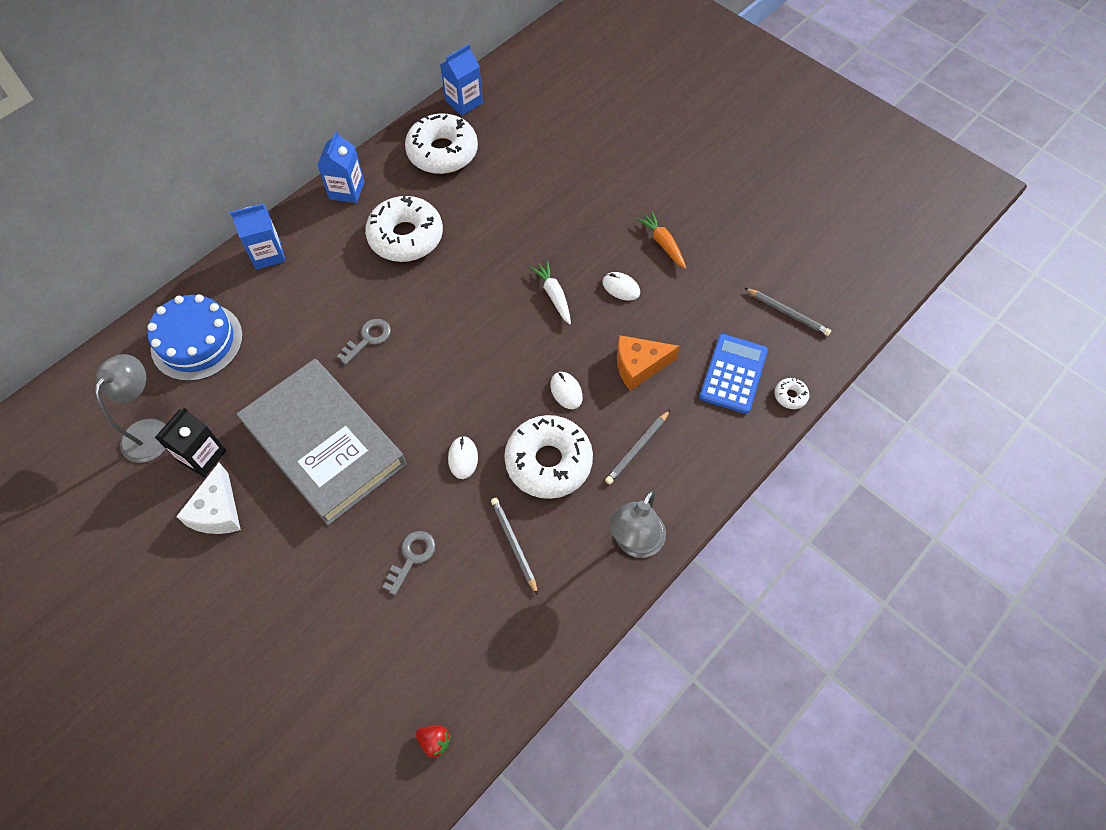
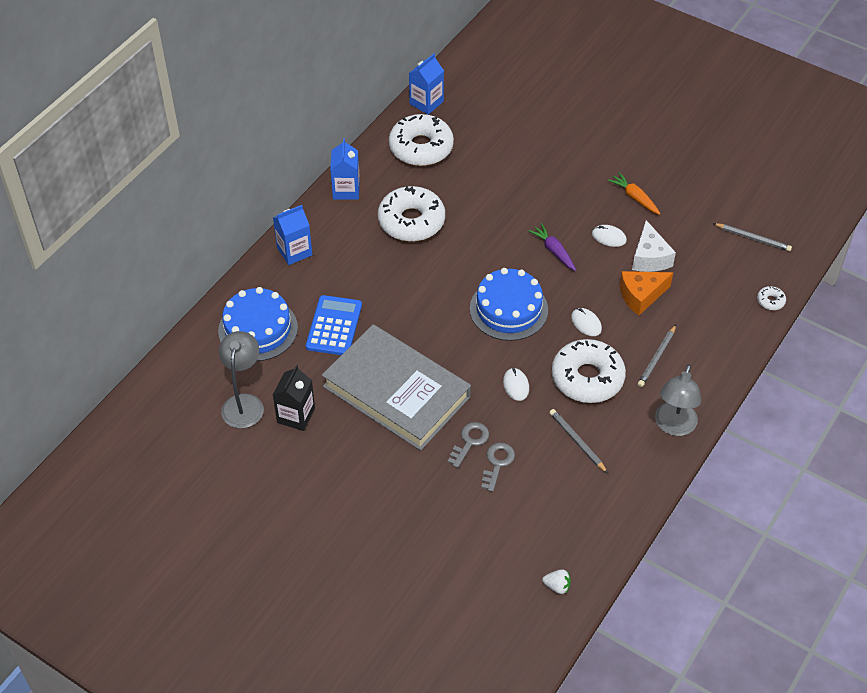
camera: 10 degrees left, 10 degrees down
white cheese [176,463,241,534] -> white cheese moved to [632,220,676,272]
grey key [337,319,391,365] -> grey key moved to [447,422,489,468]
red strawberry [416,726,451,759] -> white strawberry [542,569,571,594]
white carrot [530,260,571,324] -> purple carrot [528,223,576,271]
blue calculator [699,334,768,414] -> blue calculator moved to [306,295,362,355]
none -> blue cake [470,268,548,341]

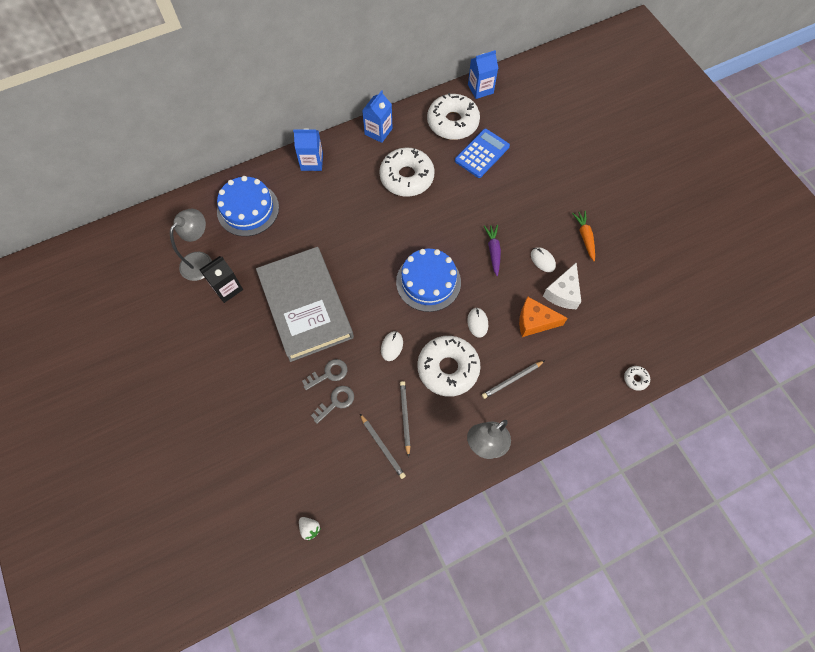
camera: 30 degrees right, 15 degrees up
blue calculator [306,295,362,355] -> blue calculator moved to [455,129,510,178]
grey pencil [713,223,792,251] -> grey pencil moved to [360,414,406,479]

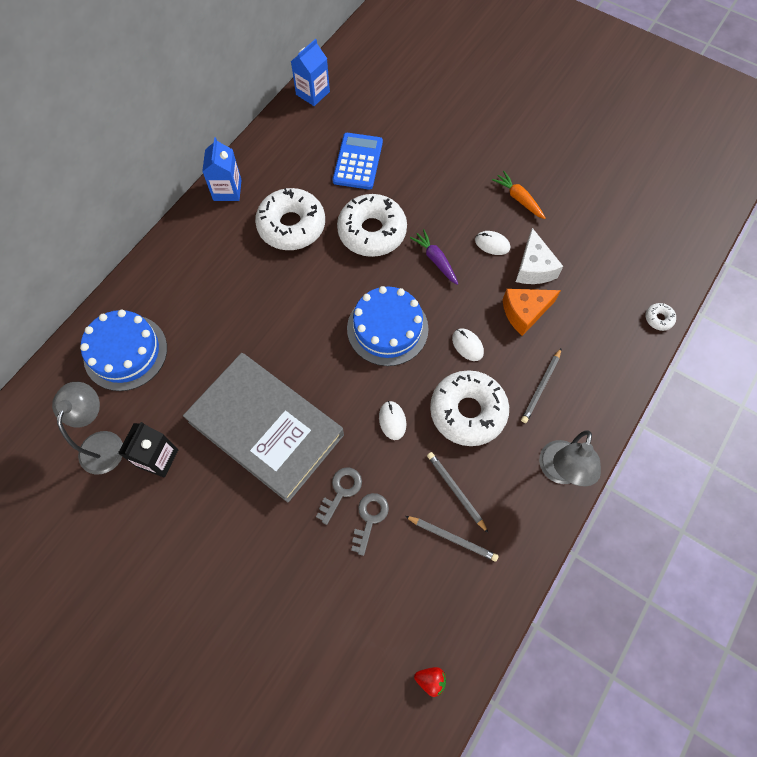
camera: 30 degrees left, 0 degrees up
blue carton [293,128,323,171] -> none
white strawberry [299,517,321,541] -> red strawberry [414,667,446,697]
white donut [427,93,480,140] -> white donut moved to [337,194,407,257]

